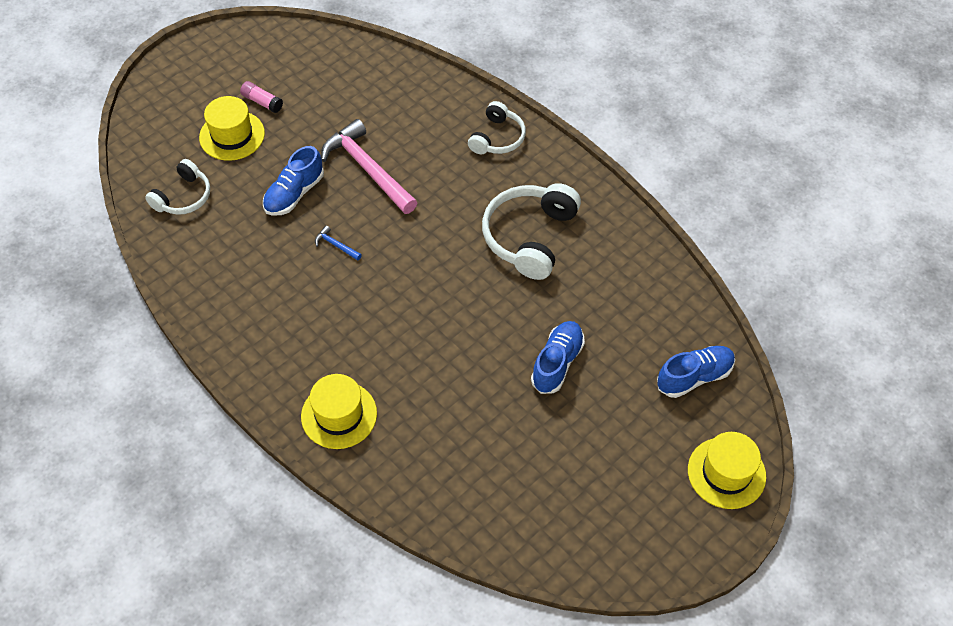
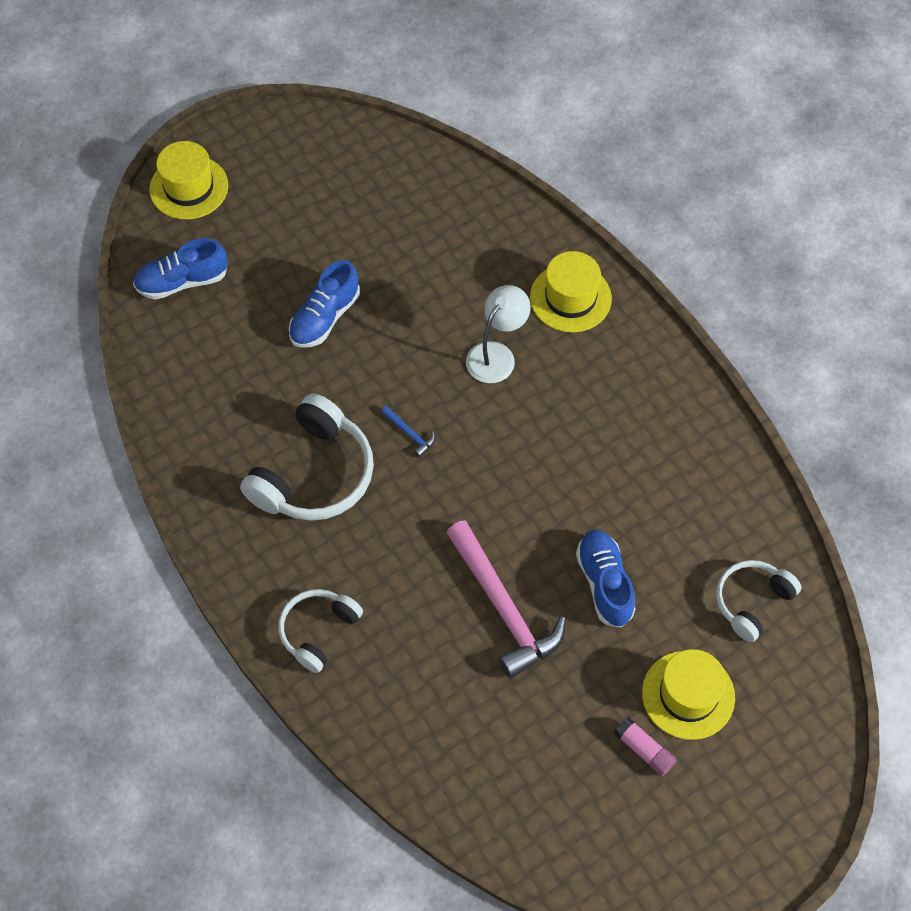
camera: 170 degrees left, 5 degrees up
blue shoe [263,146,324,216] -> blue shoe turned 60 degrees counterclockwise [576,530,635,628]
blue hammer [315,225,362,260] -> blue hammer moved to [381,406,435,457]
none -> white lamp [466,285,531,383]

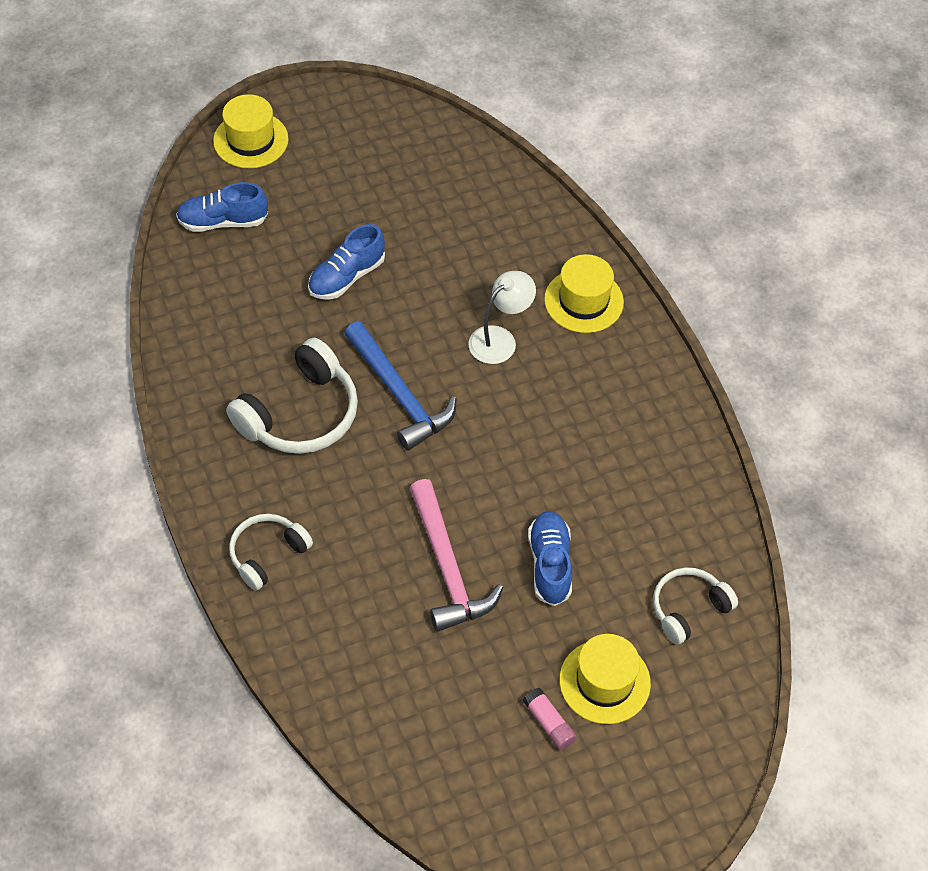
camera: 10 degrees right, 5 degrees down
blue hammer [381,406,435,457] -> blue hammer [344,321,456,451], size x2.47

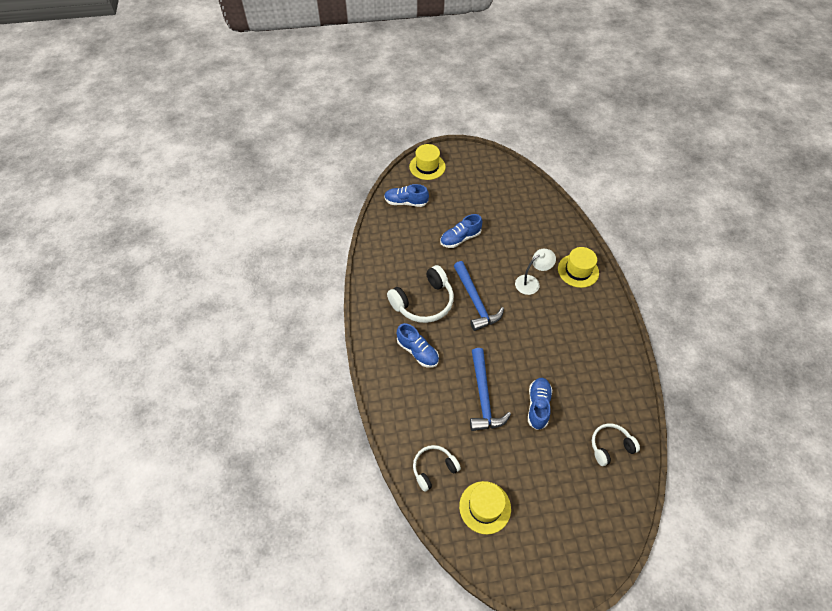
camera: 15 degrees right, 0 degrees up
white headphones [229,514,313,590] -> white headphones moved to [413,445,461,492]
pink hammer [410,479,503,632] -> blue hammer [470,348,511,431]
pink glue stick [523,688,577,750] -> none
yellow hat [559,634,651,724] -> yellow hat moved to [459,481,511,534]
none -> blue shoe [397,323,439,368]

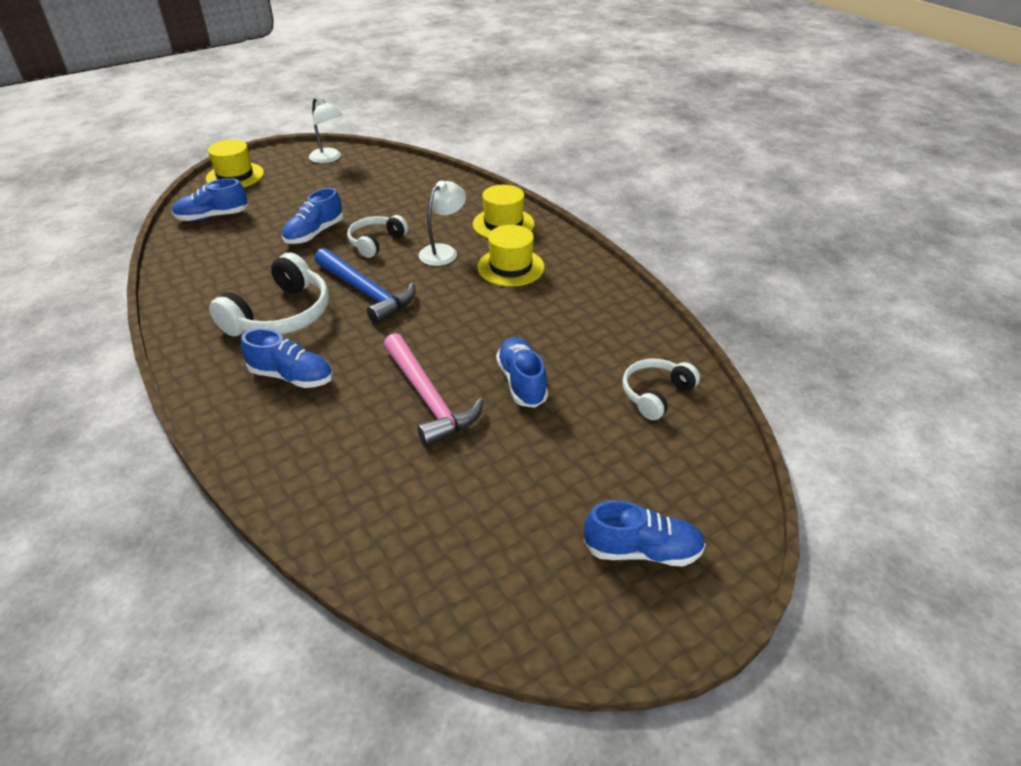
camera: 25 degrees left, 15 degrees down
white headphones [413,445,461,492] -> white headphones moved to [347,215,408,258]
yellow hat [459,481,511,534] -> yellow hat moved to [477,225,544,286]
blue hammer [470,348,511,431] -> pink hammer [384,333,484,447]
none -> white lamp [309,97,343,163]
none -> blue shoe [584,500,706,567]

